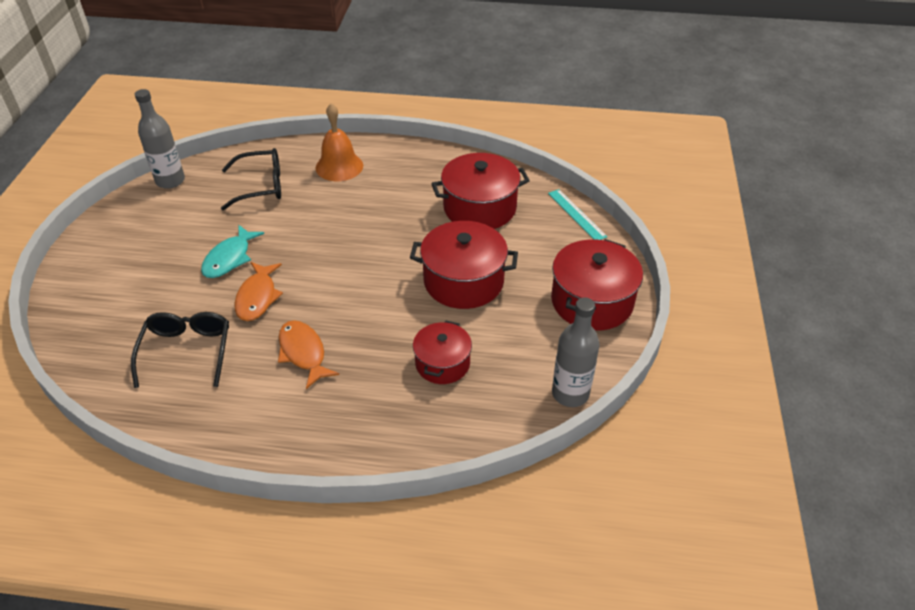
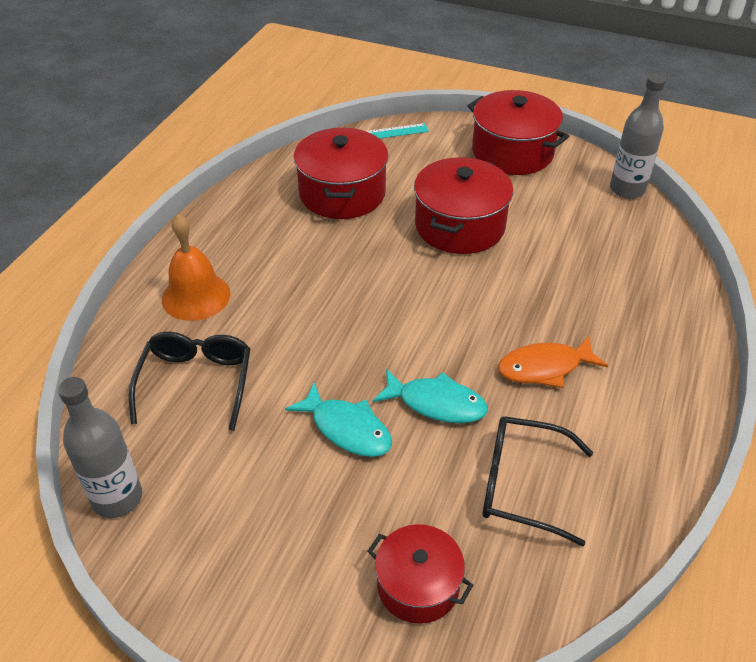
camera: 75 degrees left, 0 degrees up
orange fish [234,262,283,321] -> turquoise fish [373,369,488,423]
red pot [413,321,472,384] -> red pot moved to [367,524,473,624]

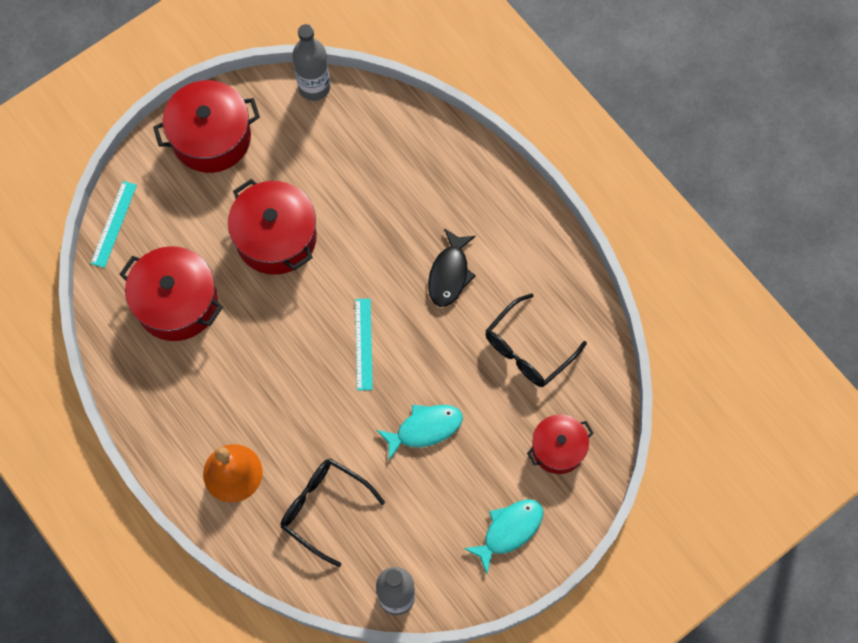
camera: 60 degrees left, 25 degrees up
turquoise fish [373,369,488,423] -> turquoise fish moved to [464,499,543,574]
orange fish [498,336,608,388] -> black fish [428,228,476,307]
none -> turquoise ruler [355,299,373,391]

